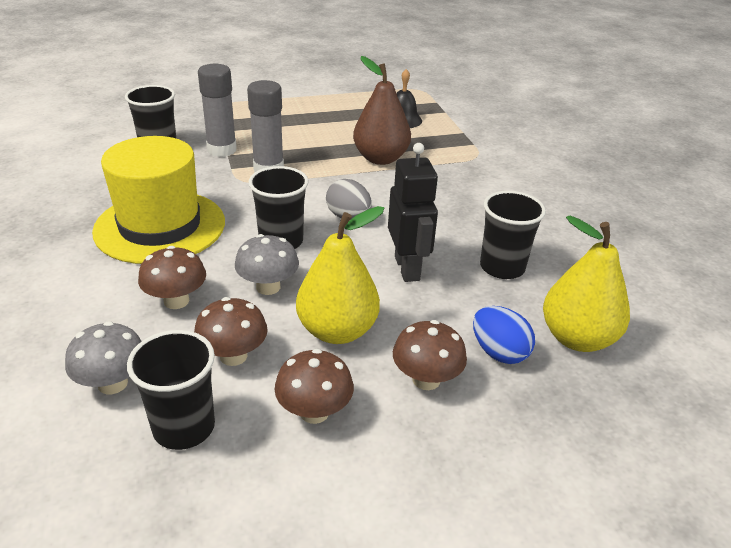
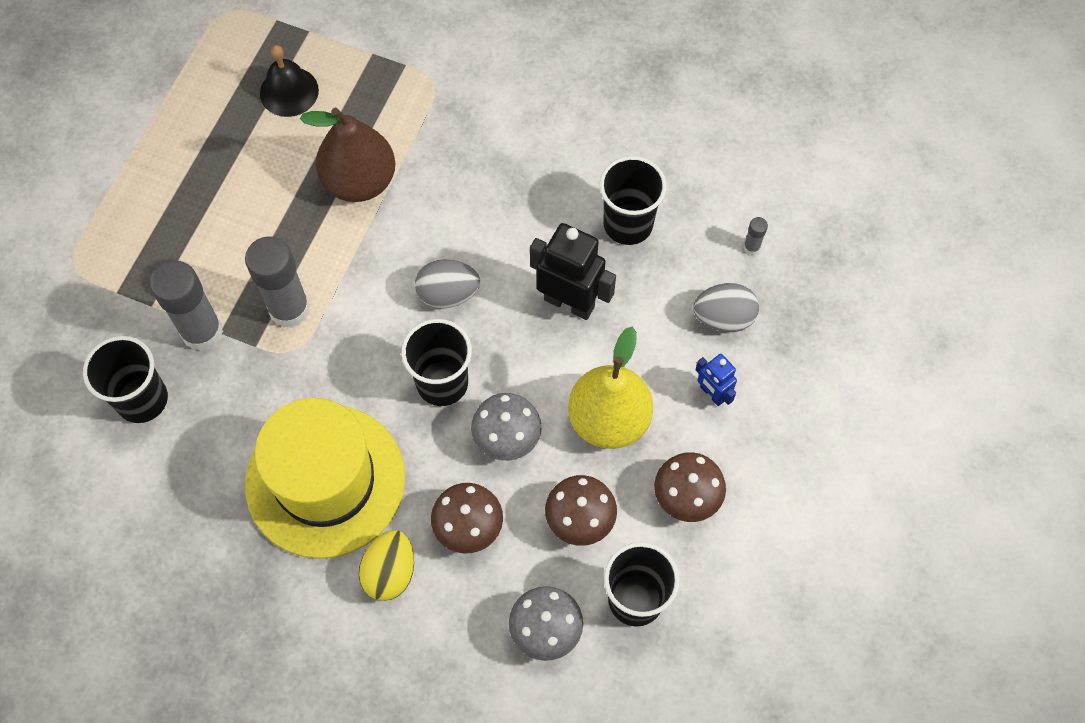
camera: 50 degrees left, 30 degrees up
brown mushroom [393,320,467,390] -> blue robot [696,354,737,406]
blue egg [473,306,535,364] -> grey egg [693,283,759,332]
yellow pear [543,216,630,352] -> grey glue stick [743,217,768,255]
none -> yellow egg [359,530,414,601]

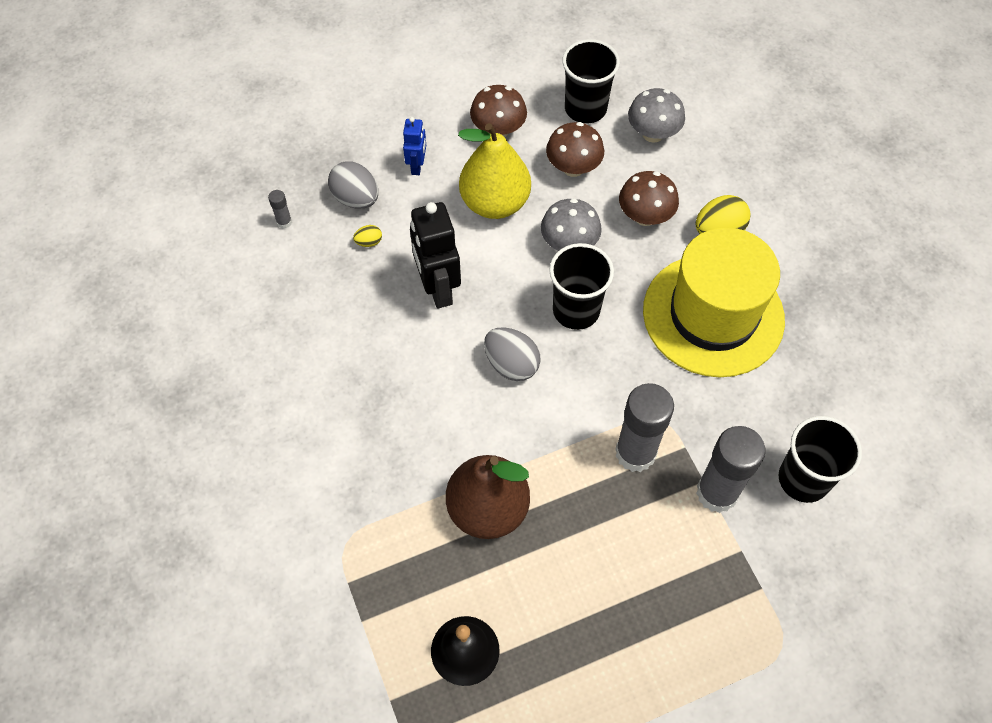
camera: 135 degrees left, 5 degrees down
black cup [600,156,667,245] -> none
none -> yellow egg [353,225,382,247]

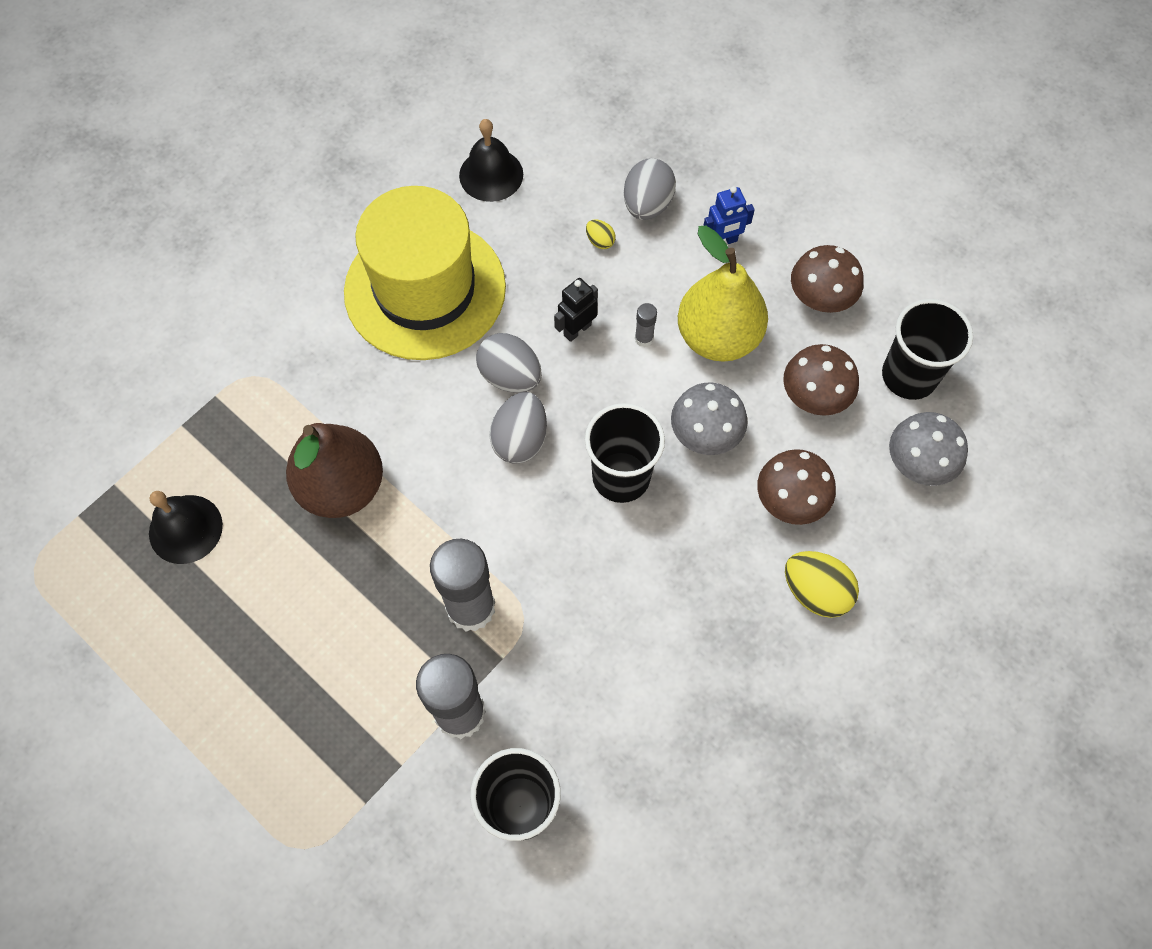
camera: 65 degrees right, 5 degrees up
grey glue stick [268,190,292,229] -> grey glue stick moved to [635,303,657,347]
black robot [410,202,461,309] -> black robot [554,278,598,342], size x0.55
yellow hat [643,227,785,377] -> yellow hat moved to [344,186,506,360]
none -> black bell [459,119,523,202]
none -> grey egg [476,333,542,393]

